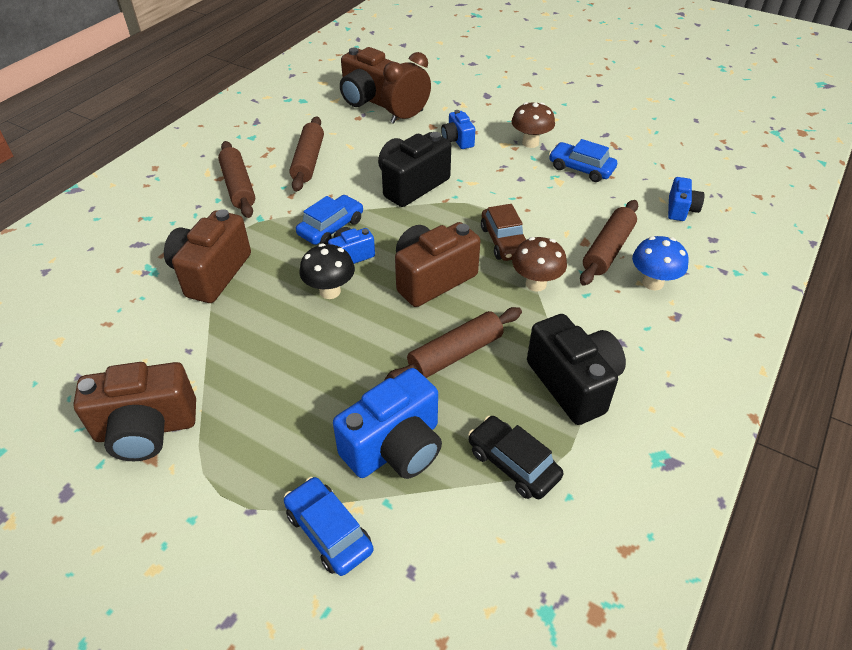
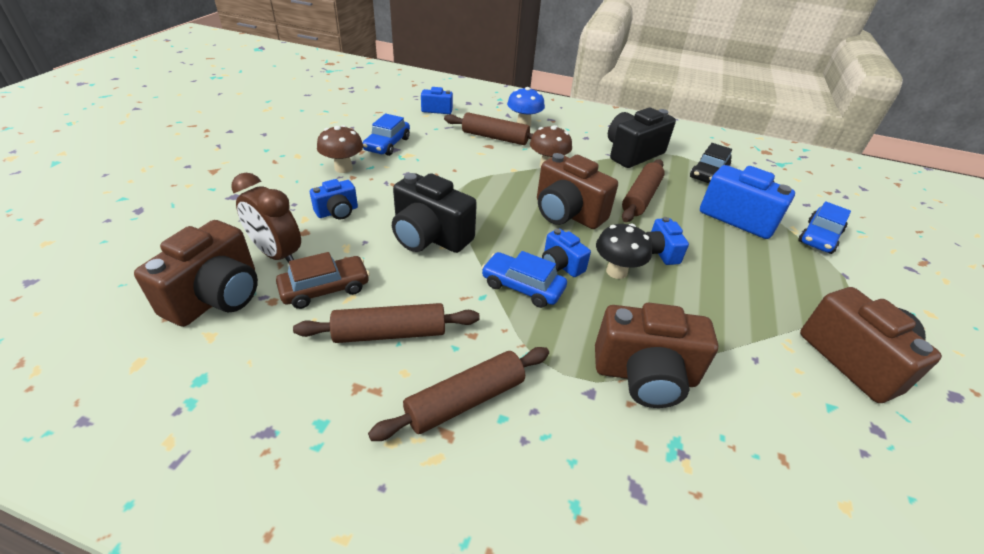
camera: 105 degrees left, 5 degrees down
brown rolling pin [384,307,522,380] -> brown rolling pin turned 75 degrees clockwise [622,159,665,222]
brown car [481,204,526,261] -> brown car moved to [276,252,370,309]
none -> blue camera [646,217,689,265]

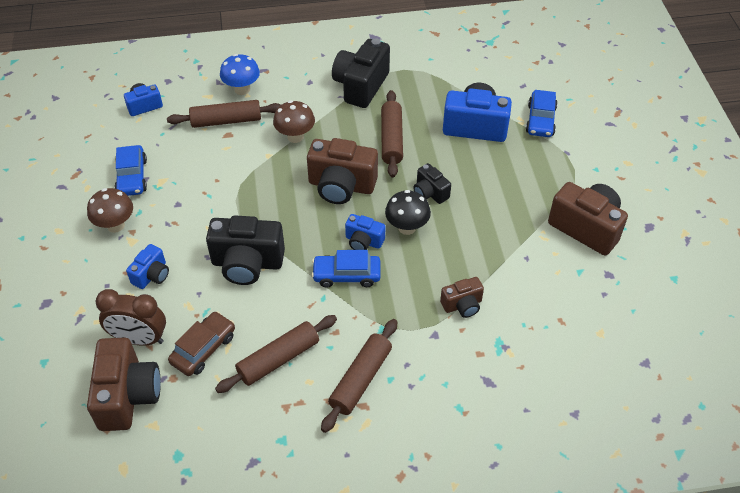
camera: 25 degrees left, 10 degrees up
brown camera [595,303,718,408] -> brown camera [440,277,484,318], size x0.54
blue camera [646,217,689,265] -> black camera [413,163,451,204]
black car [690,143,732,183] -> none

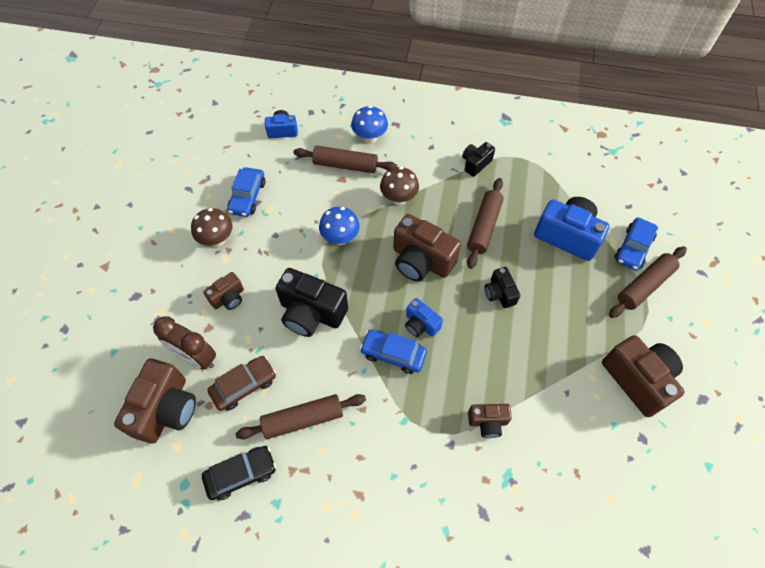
camera: 20 degrees right, 10 degrees up
blue camera [126,244,169,289] -> brown camera [203,272,244,310]
brown rolling pin [321,319,398,433] -> brown rolling pin moved to [609,246,687,318]
black camera [332,38,390,108] -> black camera [462,142,495,177], size x0.54
black mushroom [385,190,431,235] -> none
none -> black car [202,446,276,500]
none -> blue mushroom [319,207,360,245]

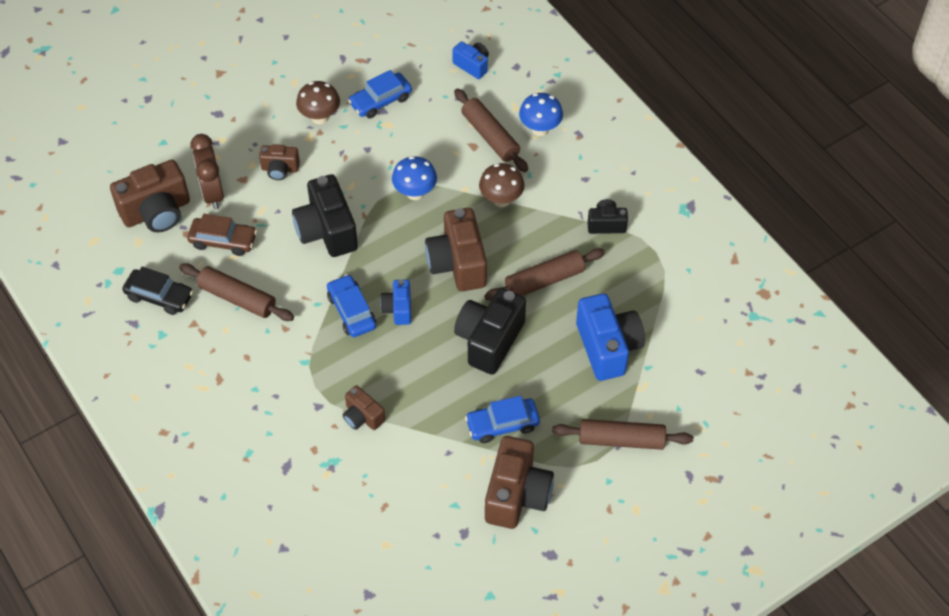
camera: 45 degrees right, 5 degrees down
black camera [485,267,520,308] -> black camera [454,288,526,375], size x1.84
blue car [615,218,658,271] -> blue car moved to [465,396,540,443]

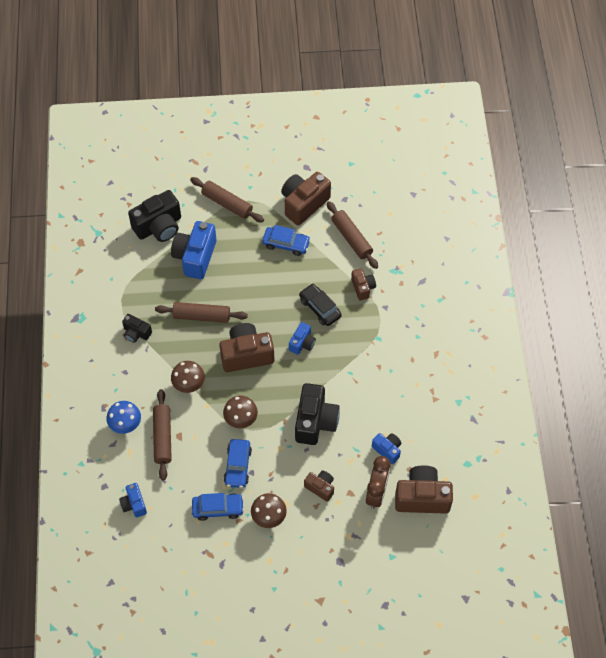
camera: 150 degrees left, 5 degrees up
black car [122,267,193,315] -> black car moved to [299,284,342,326]
brown rolling pin [179,263,294,321] -> brown rolling pin moved to [327,201,378,269]
brown car [187,214,257,256] -> blue camera [372,433,401,464]
blue car [327,274,376,337] -> blue car moved to [224,439,252,488]
blue mushroom [392,156,437,200] -> brown mushroom [223,396,258,428]
brown camera [425,208,487,291] -> brown camera turned 120 degrees counterclockwise [219,323,274,372]
black camera [454,288,526,375] -> black camera moved to [128,190,181,242]

